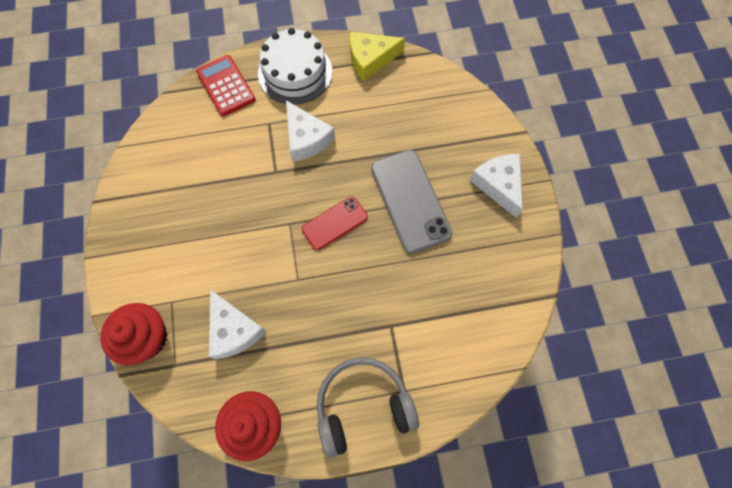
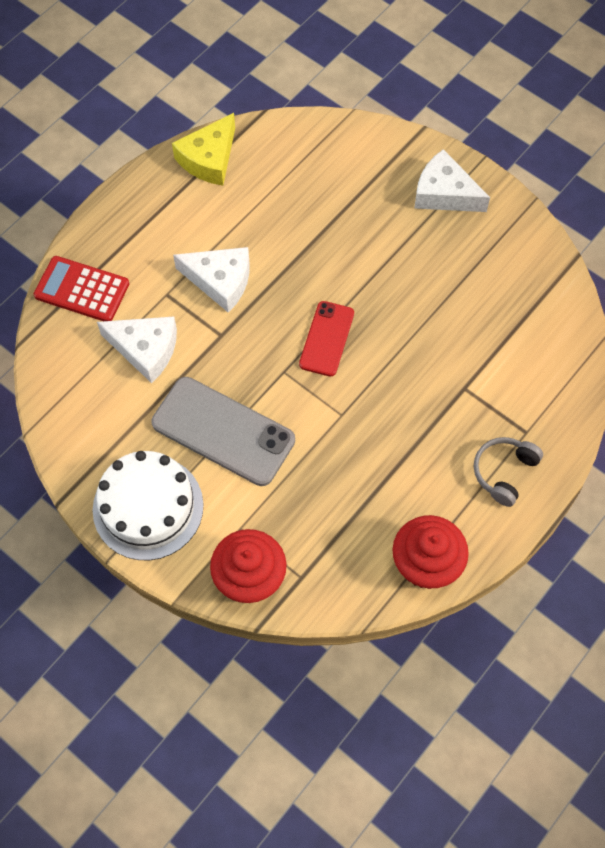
camera: 40 degrees left, 5 degrees down
white cheese [209,289,266,359] -> white cheese moved to [97,317,177,383]
white cake [258,28,332,104] -> white cake moved to [93,451,204,560]
grey headphones [317,357,419,458] -> grey headphones [474,437,543,507], size x0.61
grey phone [371,150,453,254] -> grey phone moved to [151,377,295,486]

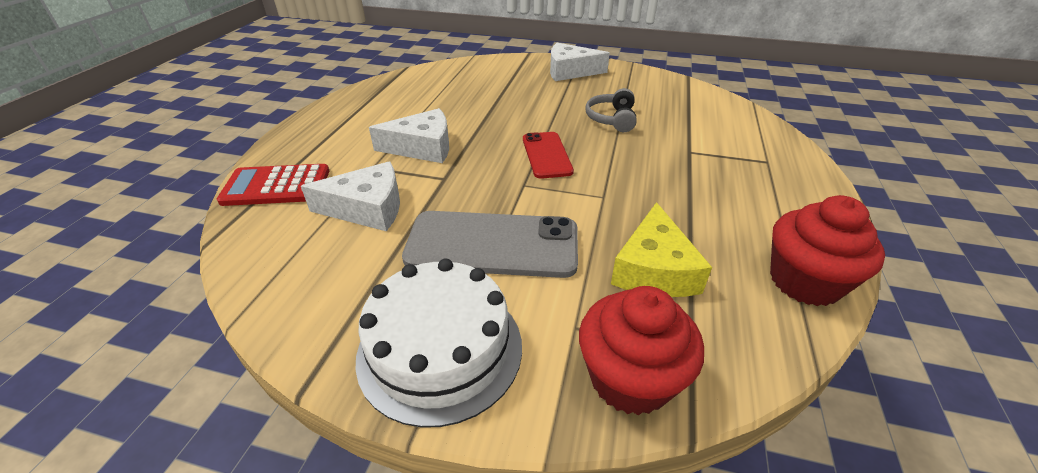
camera: 25 degrees left, 25 degrees down
yellow cheese [172,113,235,186] -> yellow cheese moved to [611,202,712,297]
grey headphones [474,437,543,507] -> grey headphones moved to [585,88,637,132]

